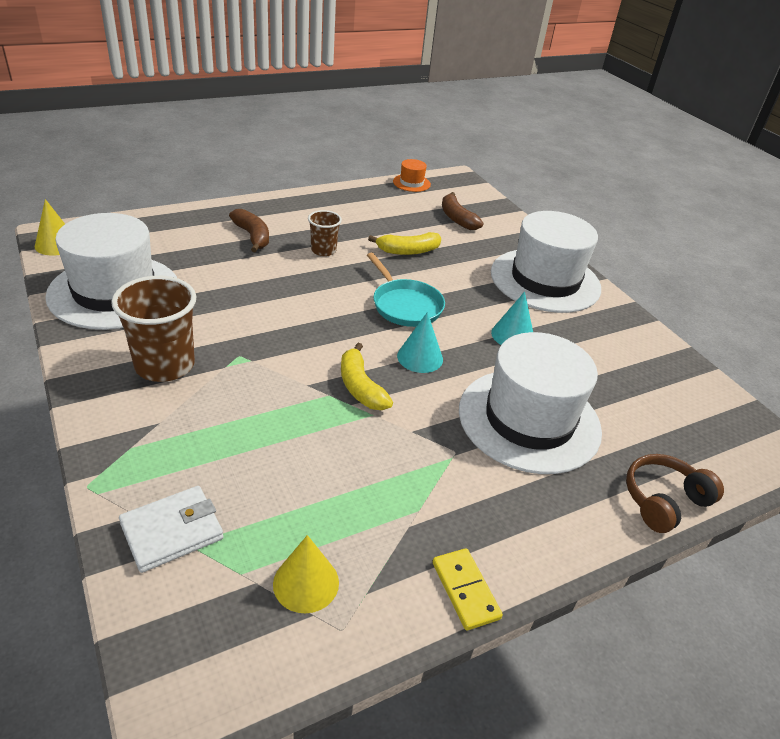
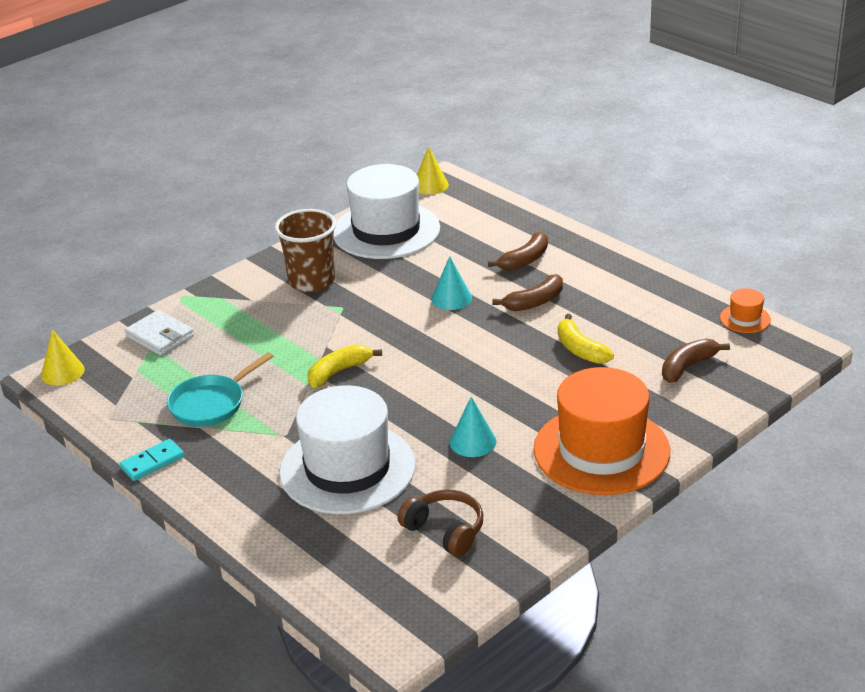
camera: 80 degrees right, 5 degrees down
yellow cone [273,535,339,613] -> yellow cone moved to [41,329,85,386]
brown cup [308,210,342,256] -> brown banana [492,274,563,311]
turquoise pan [367,252,445,327] -> turquoise pan moved to [167,352,274,427]
turquoise cone [397,312,443,373] -> turquoise cone moved to [431,256,472,310]
yellow domino [433,548,503,630] -> turquoise domino [120,439,184,481]
white hat [491,211,601,313] -> orange hat [534,367,670,495]
brown headphones [626,454,724,533] -> brown headphones moved to [398,490,483,557]

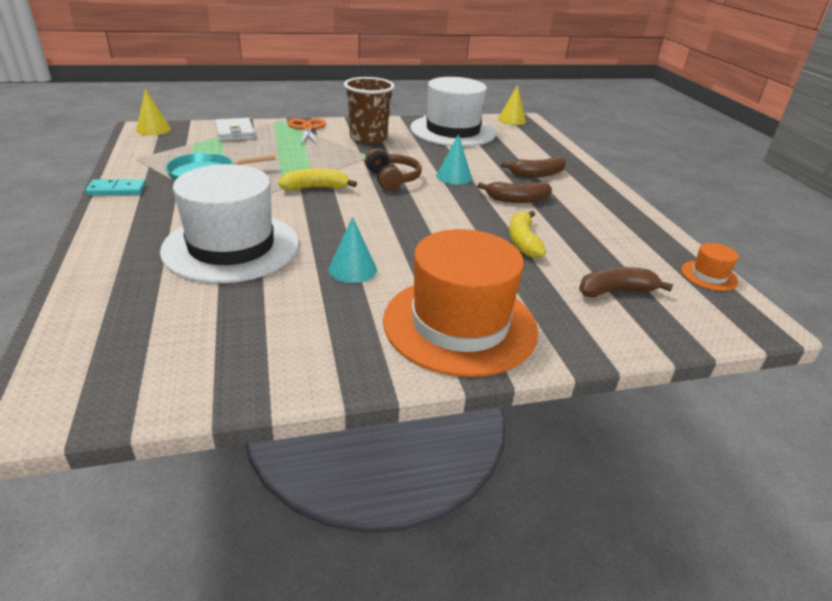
camera: 25 degrees right, 0 degrees up
brown headphones [398,490,483,557] -> brown headphones moved to [365,148,422,191]
none -> orange scissors [288,118,326,146]

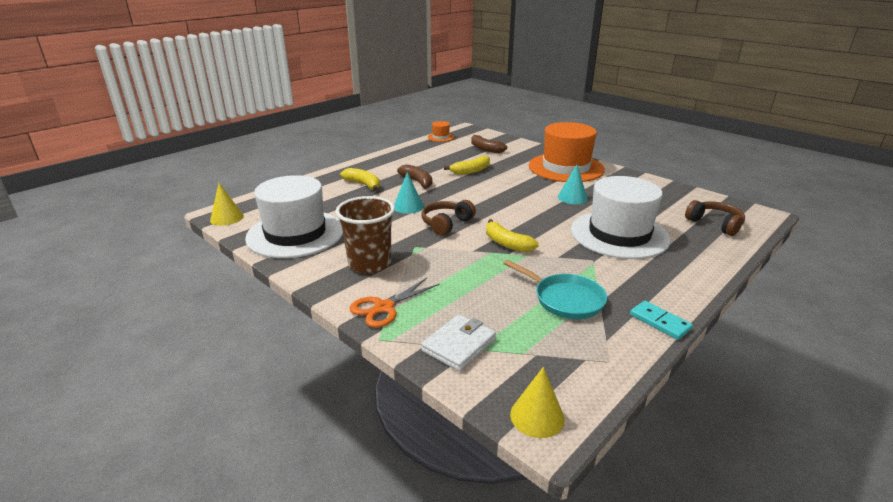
camera: 120 degrees left, 5 degrees down
brown banana [501,157,566,177] -> yellow banana [340,168,380,191]
none -> brown headphones [685,200,745,236]

